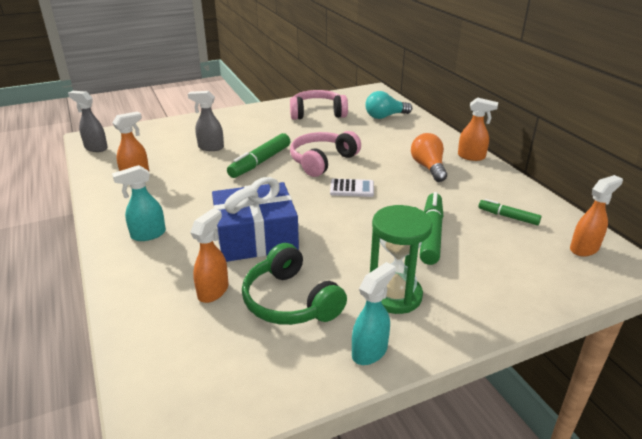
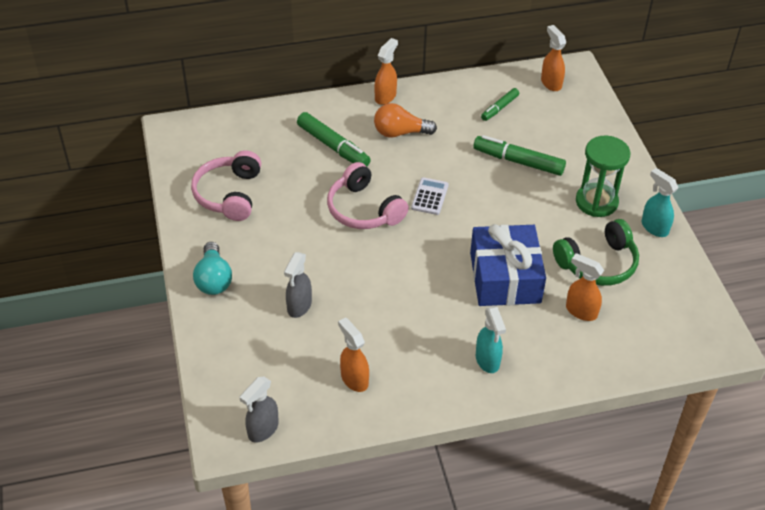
camera: 80 degrees left, 15 degrees up
green marker [227,133,290,178] -> green marker moved to [297,112,371,167]
turquoise light bulb [365,91,412,119] -> turquoise light bulb moved to [193,242,232,295]

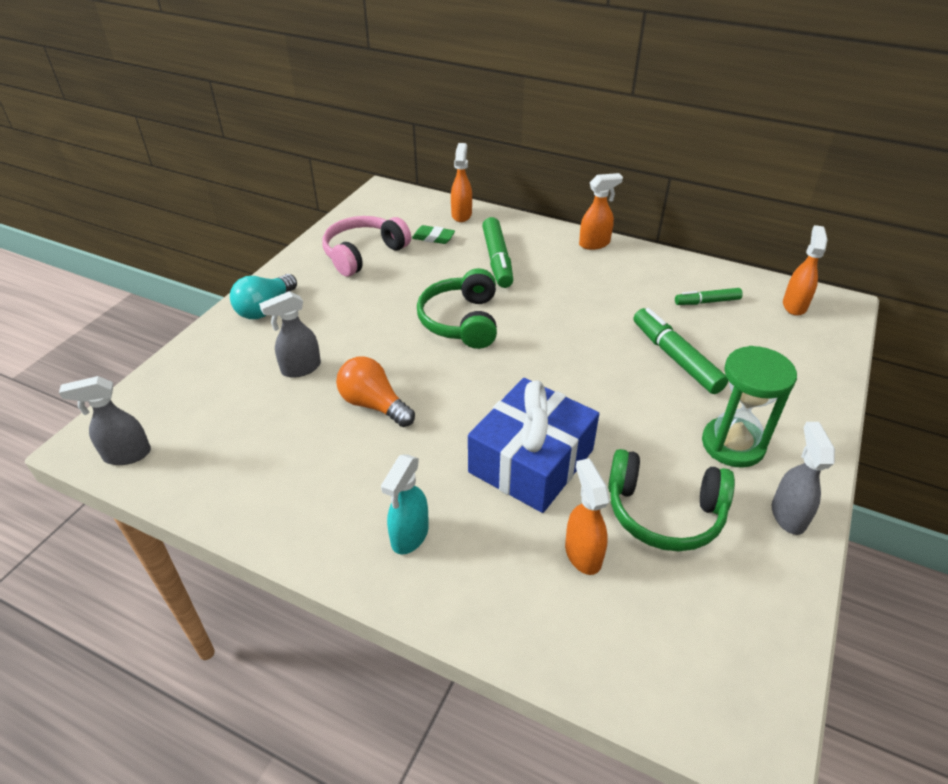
camera: 40 degrees right, 5 degrees down
pink headphones [327,162,409,229] -> green headphones [417,268,497,349]
orange spray bottle [338,317,369,392] -> orange spray bottle moved to [451,143,472,222]
orange light bulb [374,103,437,138] -> orange light bulb moved to [336,357,415,427]
white calculator [411,177,449,215] -> none
turquoise spray bottle [642,168,678,237] -> grey spray bottle [772,422,835,535]
none -> green eraser [412,225,455,244]

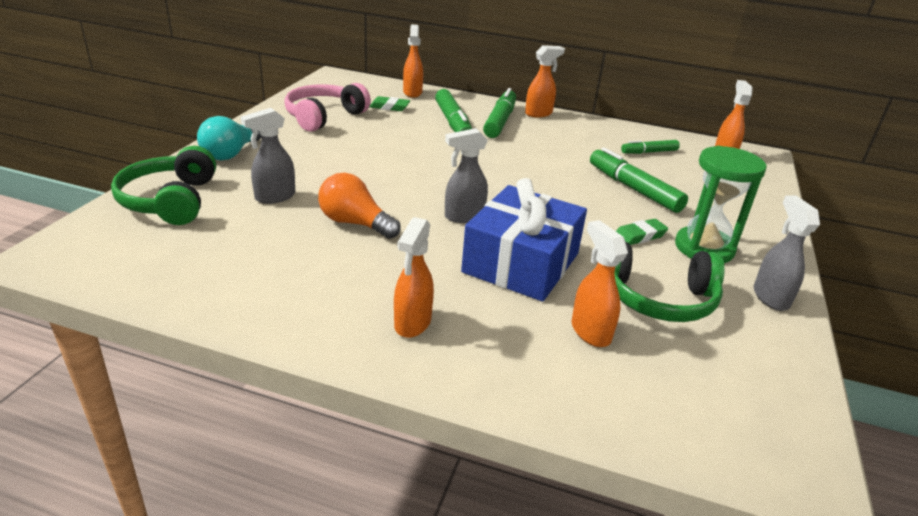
camera: 10 degrees left, 10 degrees down
grey spray bottle [59,376,151,465] -> grey spray bottle moved to [445,128,488,223]
turquoise spray bottle [381,454,429,555] -> orange spray bottle [394,217,434,338]
green headphones [417,268,497,349] -> green headphones moved to [111,146,216,225]
none -> green marker [483,88,516,138]
none -> green eraser [616,219,668,245]

